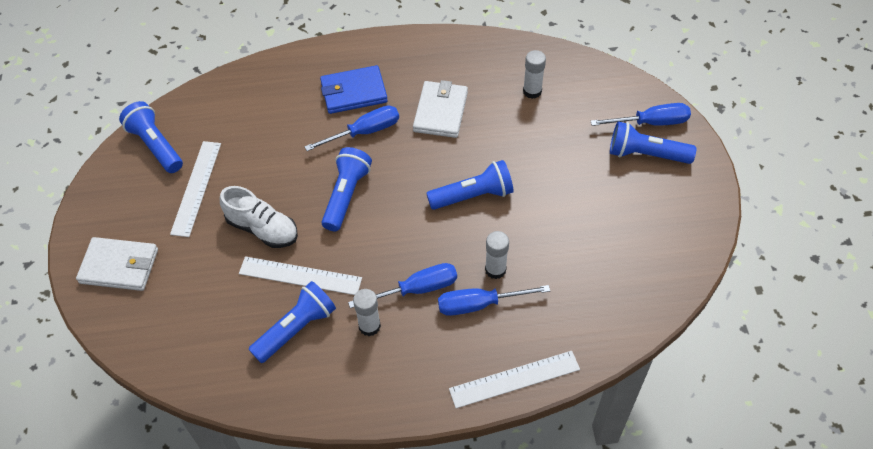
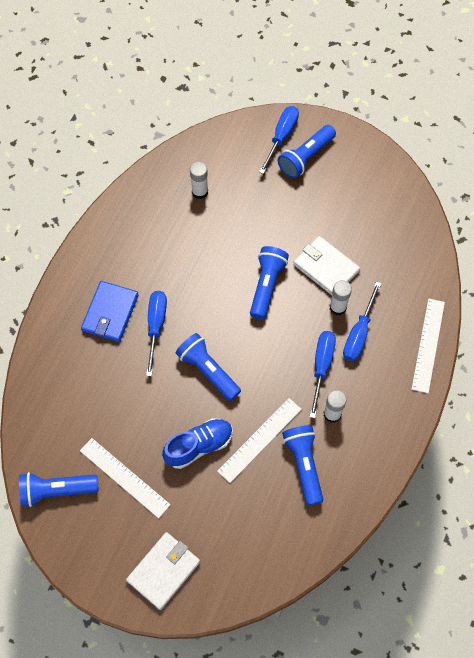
camera: 60 degrees left, 10 degrees up
white shoe [220,186,298,248] -> blue shoe [162,418,233,469]
white wallet [413,80,468,138] -> white wallet moved to [293,236,360,295]

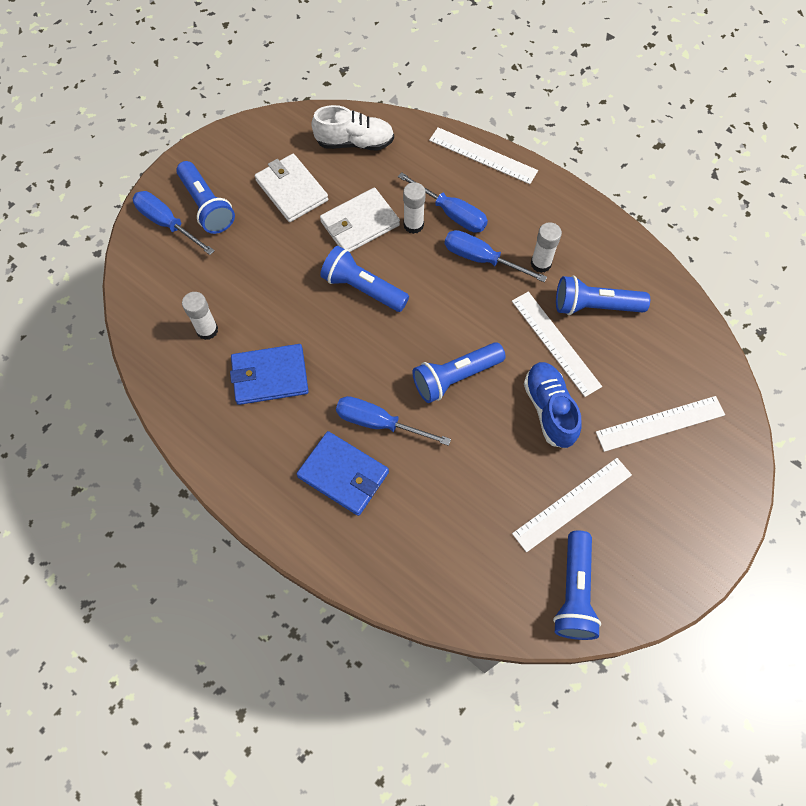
camera: 75 degrees left, 0 degrees up
white wallet [126,532,200,610] -> white wallet moved to [255,154,328,222]
none -> blue wallet [230,344,309,405]
none -> white shoe [311,105,394,150]
none -> white ruler [596,396,725,452]

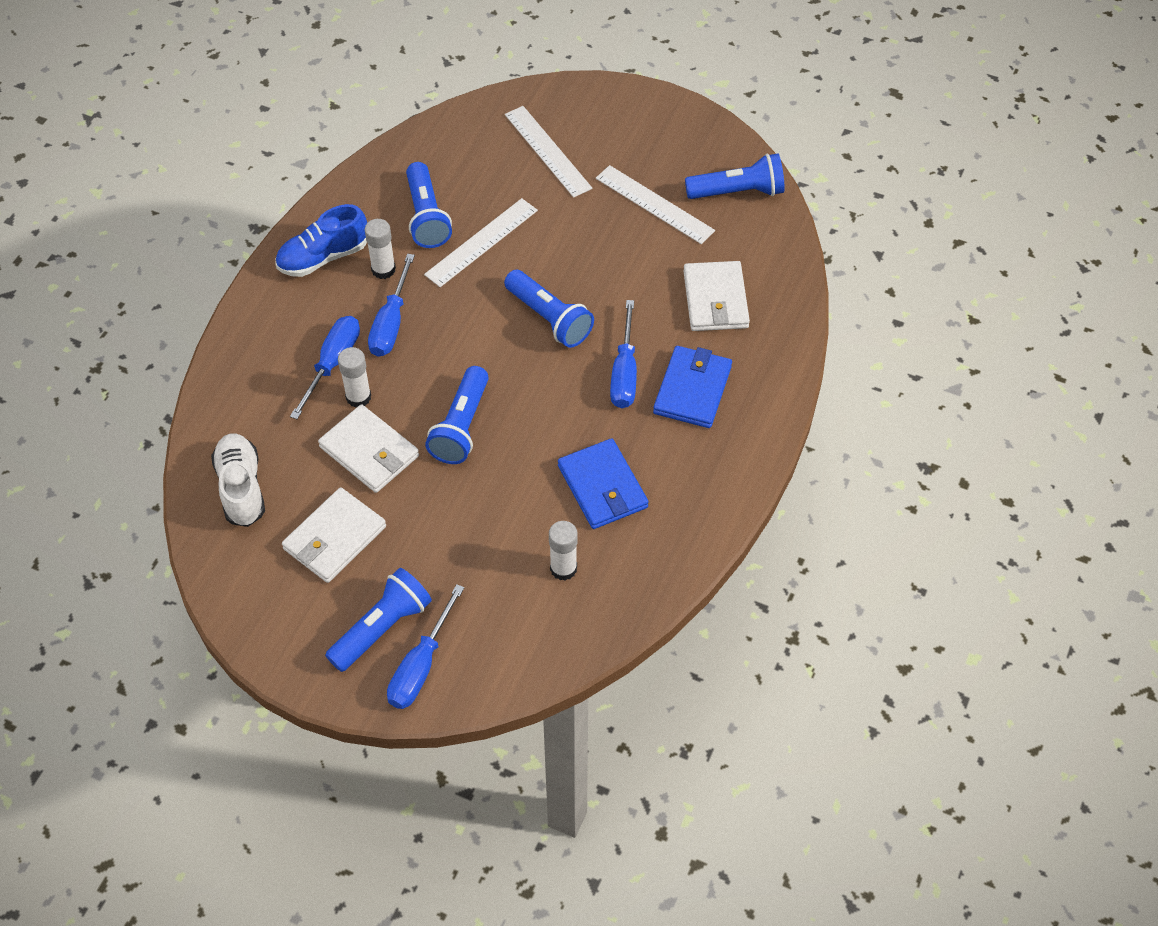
camera: 105 degrees left, 10 degrees down
white ruler [429,127,538,184] -> none
blue shoe [524,362,582,448] -> blue shoe moved to [276,204,367,277]
none -> white wallet [683,261,750,331]

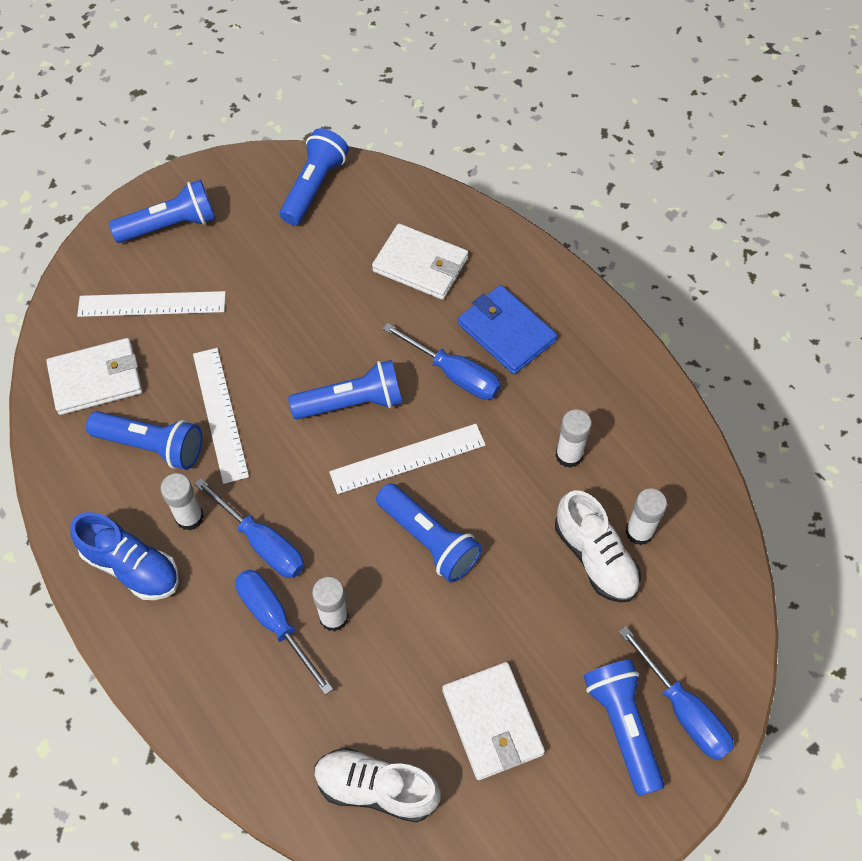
camera: 60 degrees left, 5 degrees up
blue shoe [276,204,367,277] -> blue shoe turned 60 degrees counterclockwise [70,512,179,600]
white wallet [318,404,419,493] -> white wallet moved to [46,338,143,415]
blue wallet [558,438,649,529] -> white glue stick [556,409,592,468]
white ruler [596,165,715,244] -> white ruler moved to [329,424,486,494]
none -> blue flashlight [109,180,215,243]
none -> white shoe [555,490,641,603]

